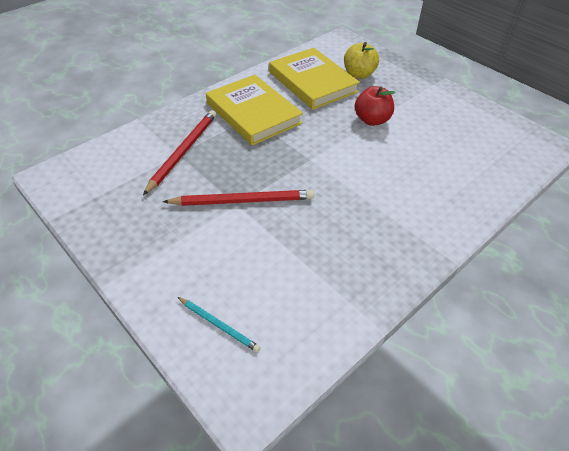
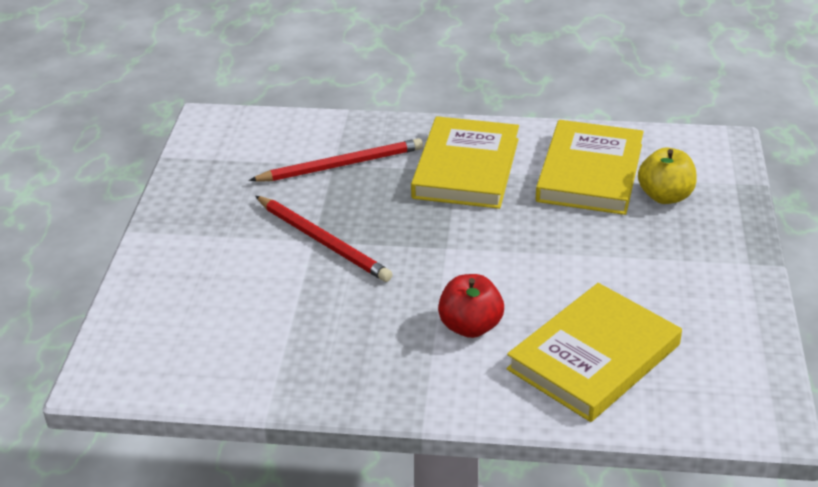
camera: 50 degrees right, 10 degrees down
turquoise pencil [178,297,260,352] -> none
red apple [355,86,395,126] -> red apple moved to [438,274,504,338]
none -> yellow book [506,283,682,422]

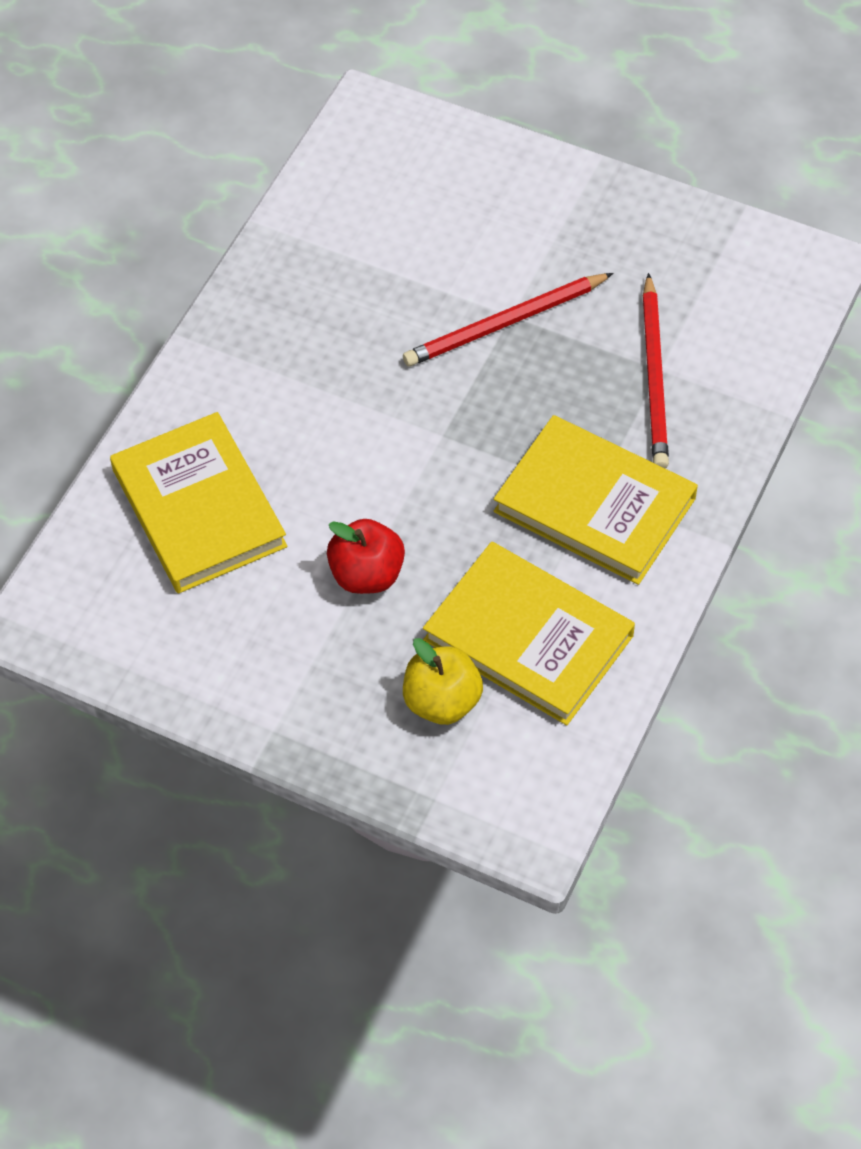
camera: 110 degrees right, 20 degrees up
red apple [438,274,504,338] -> red apple moved to [327,519,405,594]

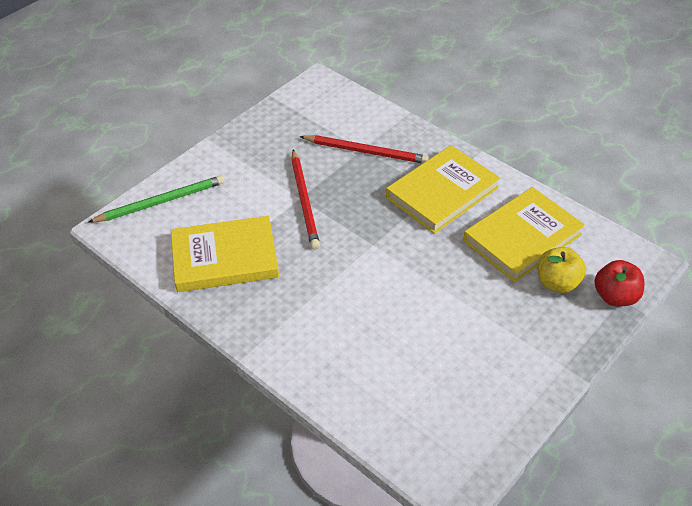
camera: 75 degrees left, 10 degrees down
yellow book [110,412,287,594] -> yellow book moved to [171,216,279,292]
red apple [327,519,405,594] -> red apple moved to [595,260,644,307]
none -> green pencil [87,175,225,223]

